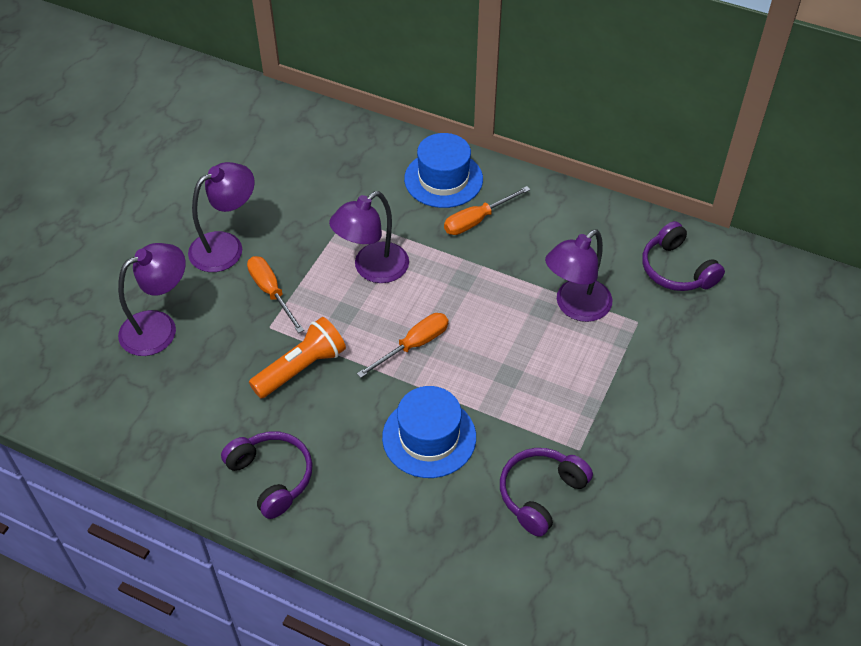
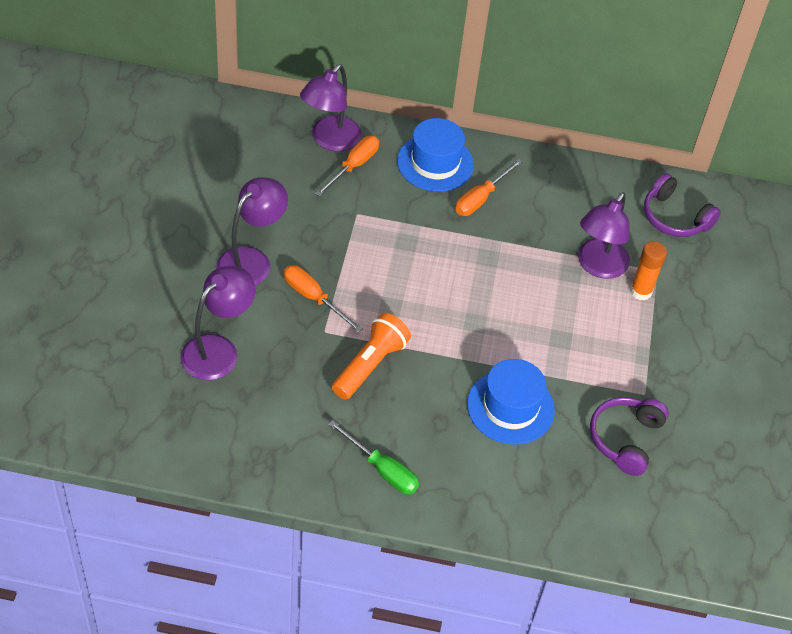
camera: 20 degrees left, 0 degrees up
purple headphones [221,432,313,519] -> green screwdriver [328,420,419,494]
purple lamp [329,191,409,283] -> purple lamp moved to [300,64,362,151]
orange screwdriver [357,313,448,378] -> orange screwdriver moved to [315,136,379,197]
none -> orange glue stick [630,241,667,300]

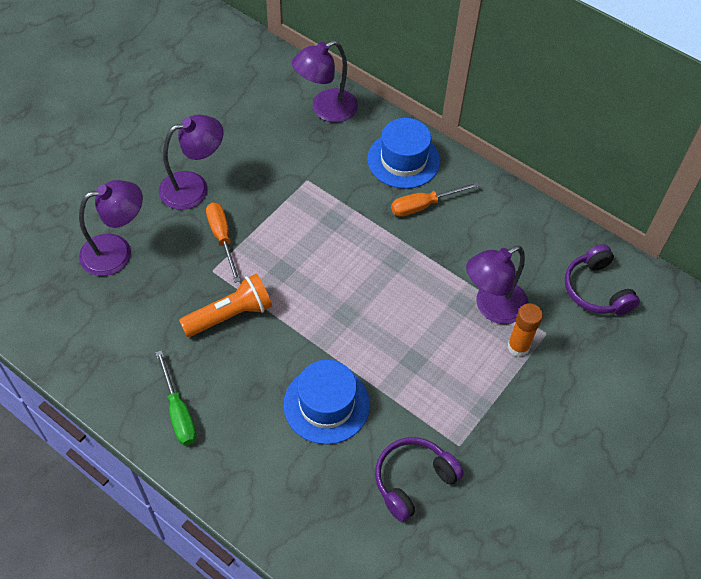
camera: 30 degrees right, 5 degrees up
orange screwdriver [315,136,379,197] -> none

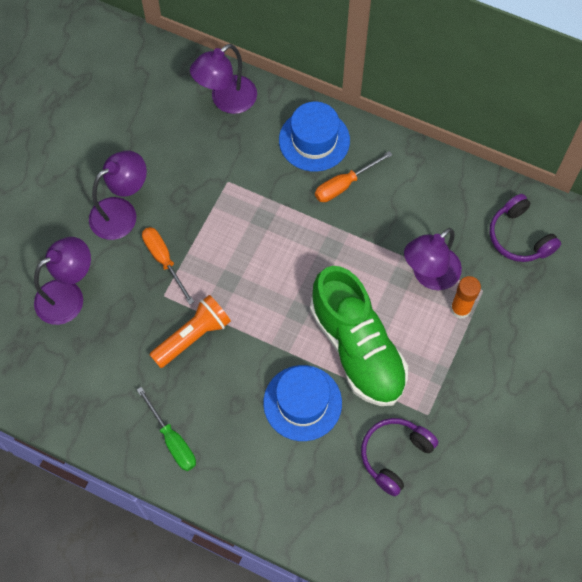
camera: 10 degrees left, 10 degrees up
none -> green shoe [310,266,408,406]

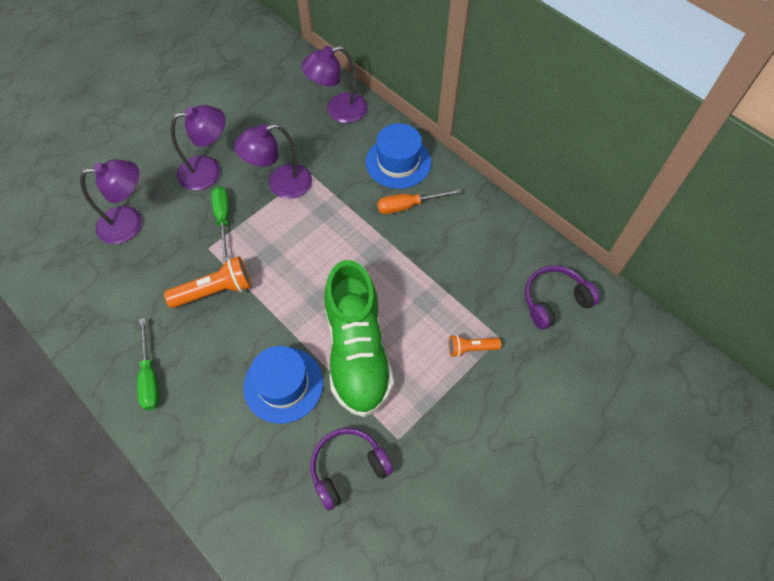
camera: 20 degrees right, 5 degrees down
orange screwdriver [142,227,194,305] -> green screwdriver [211,186,229,262]
purple lamp [404,228,462,290] -> purple lamp moved to [234,124,312,199]
orange glue stick [450,276,481,319] -> orange flashlight [449,335,501,357]
purple headphones [490,194,561,262] -> purple headphones turned 75 degrees clockwise [525,265,600,330]

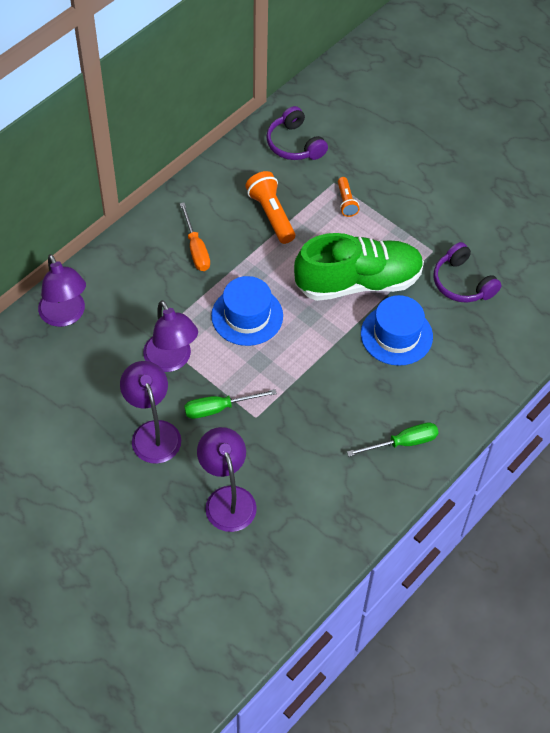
camera: 95 degrees left, 5 degrees down
orange flashlight [164,256,251,308] -> orange flashlight moved to [245,171,295,244]
blue hat [366,123,431,189] -> blue hat moved to [211,276,283,346]

